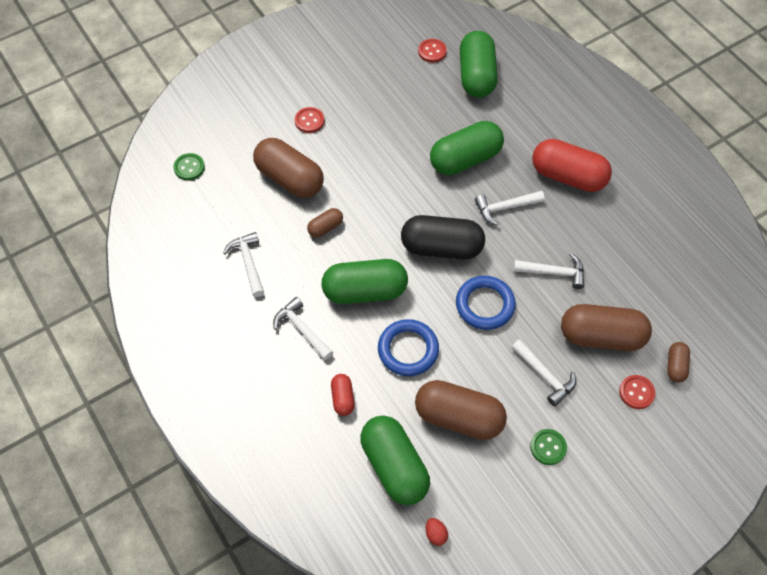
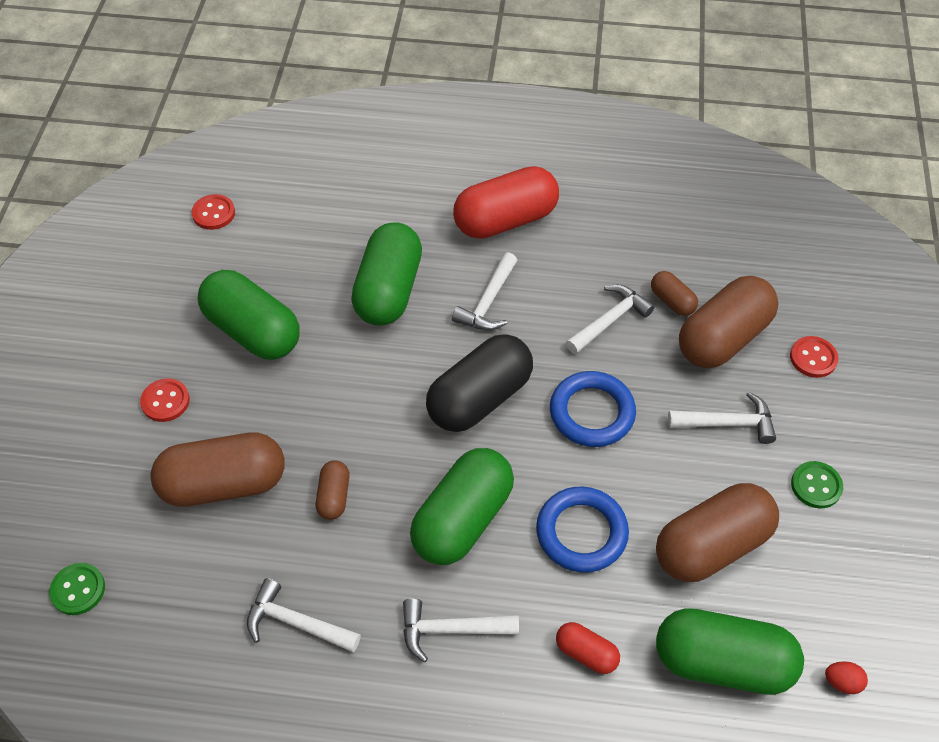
camera: 50 degrees left, 5 degrees down
green capsule [460,31,498,98] -> green capsule moved to [198,270,299,360]
brown capsule [667,342,690,383] -> brown capsule moved to [651,271,698,316]

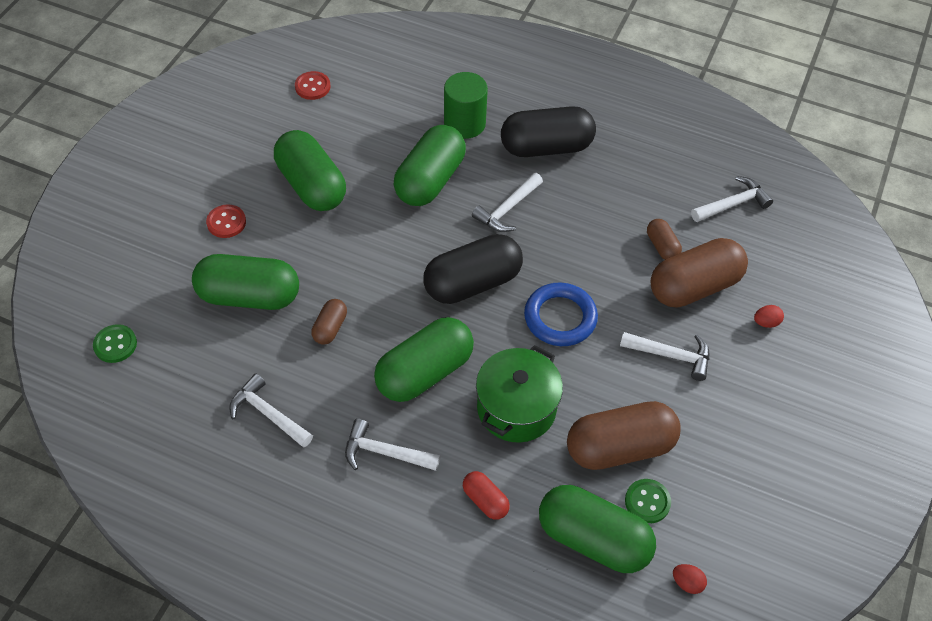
camera: 15 degrees right, 0 degrees up
brown capsule [151,432,285,507] -> green capsule [192,254,299,310]
red capsule [453,166,559,239] -> black capsule [501,106,596,157]
blue ring [536,487,629,573] -> green pot [476,345,563,443]
white hammer [566,285,655,354] -> white hammer moved to [691,176,773,222]
red button [790,336,838,378] -> red egg [754,305,784,328]
green button [791,461,843,509] -> green button moved to [625,479,671,523]
none -> green cylinder [444,72,488,139]

